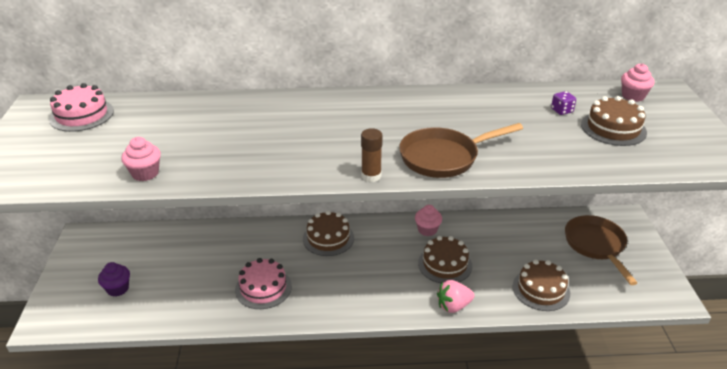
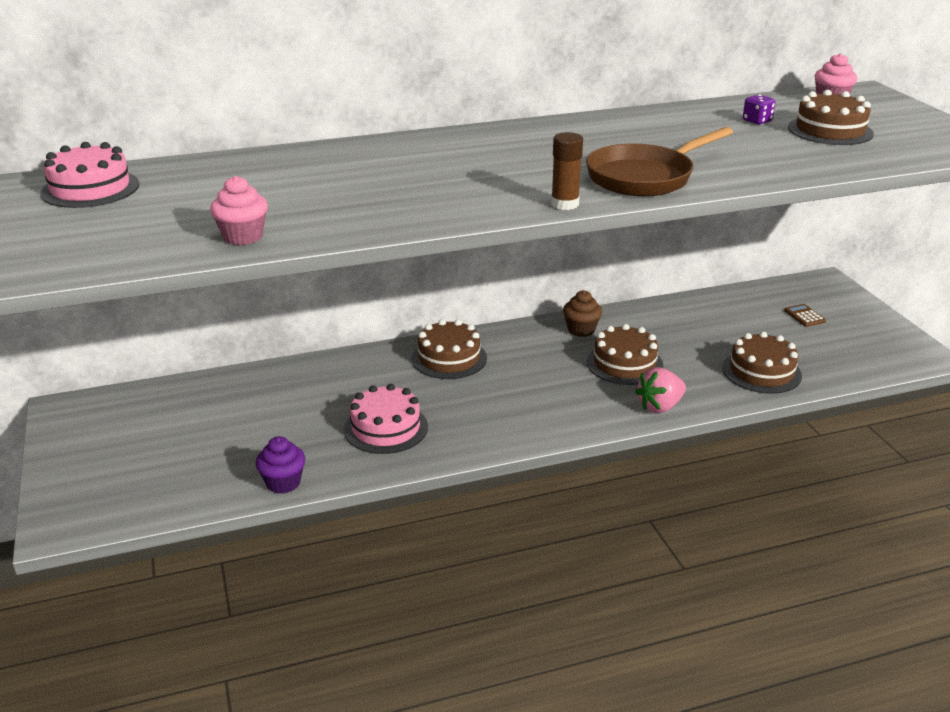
camera: 15 degrees left, 5 degrees down
purple cupcake [98,262,130,297] -> purple cupcake moved to [256,436,306,494]
pink cupcake [415,205,442,236] -> brown cupcake [563,290,602,337]
brown pan [565,215,637,285] -> brown calculator [784,304,826,327]

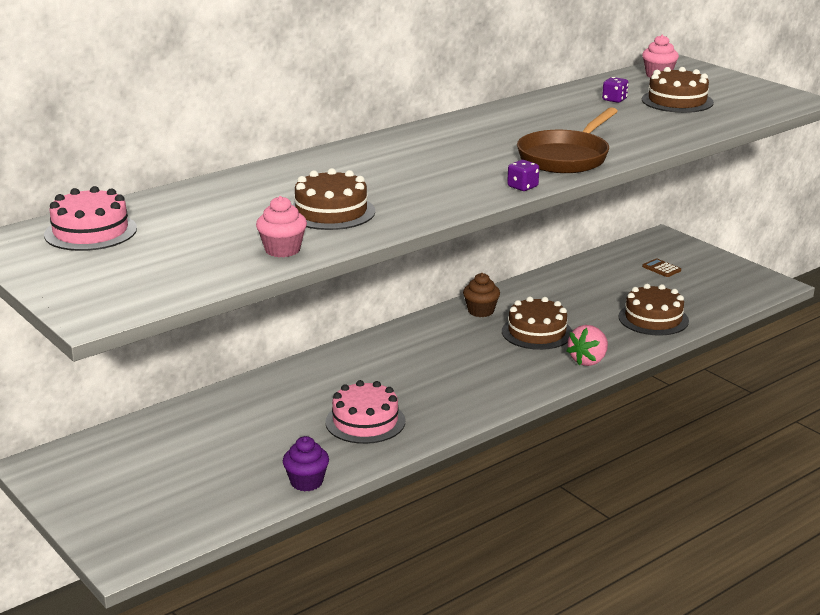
camera: 20 degrees left, 5 degrees down
brown cake [411,319,487,379] -> brown cake moved to [292,168,375,230]
brown glue stick [551,132,583,210] -> purple dice [507,160,539,191]

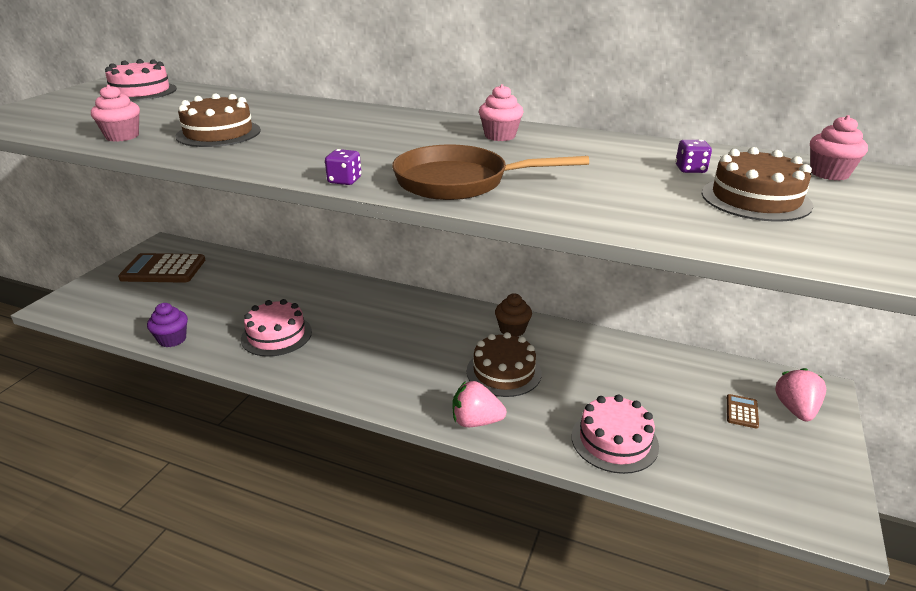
camera: 60 degrees right, 5 degrees up
brown cake [618,284,689,335] -> pink cake [571,395,659,474]
none -> brown calculator [118,253,205,283]
none -> pink cupcake [479,84,523,141]
none -> pink strawberry [775,368,826,421]

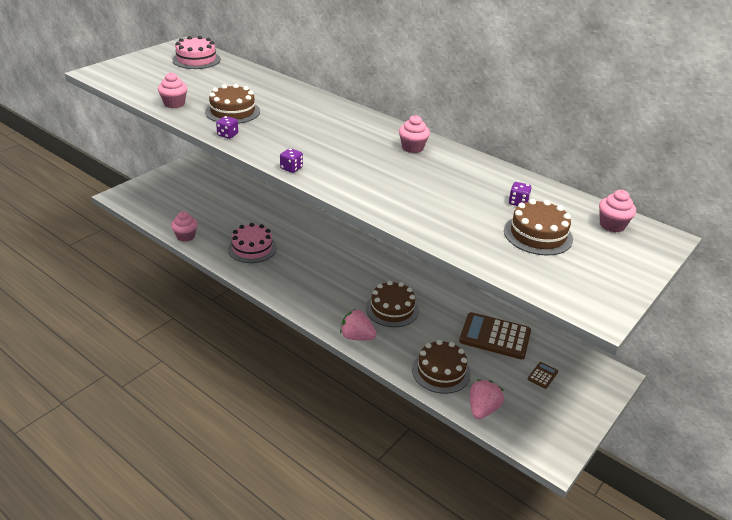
camera: 15 degrees right, 5 degrees up
brown calculator [118,253,205,283] -> brown calculator moved to [459,312,531,359]
purple cupcake [147,303,188,347] -> pink cupcake [171,211,198,242]
brown pan [392,145,589,200] -> none
brown cupcake [495,293,532,337] -> none
pink cake [571,395,659,474] -> brown cake [412,340,471,394]
pink strawberry [775,368,826,421] -> pink strawberry moved to [470,380,504,419]
none -> purple dice [216,116,238,139]

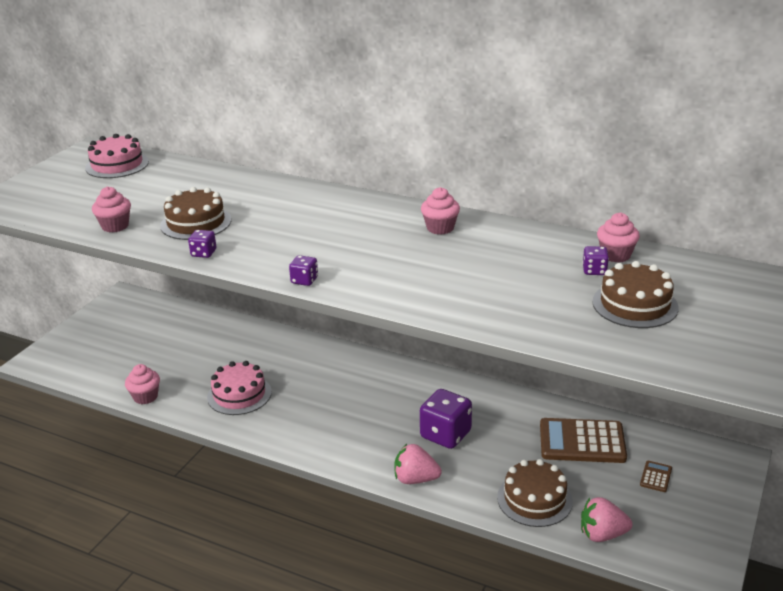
camera: 10 degrees left, 5 degrees down
brown cake [366,281,419,327] -> purple dice [420,389,472,449]
pink strawberry [470,380,504,419] -> pink strawberry turned 105 degrees counterclockwise [581,497,632,542]
pink cupcake [599,190,636,232] -> pink cupcake moved to [597,212,640,262]

